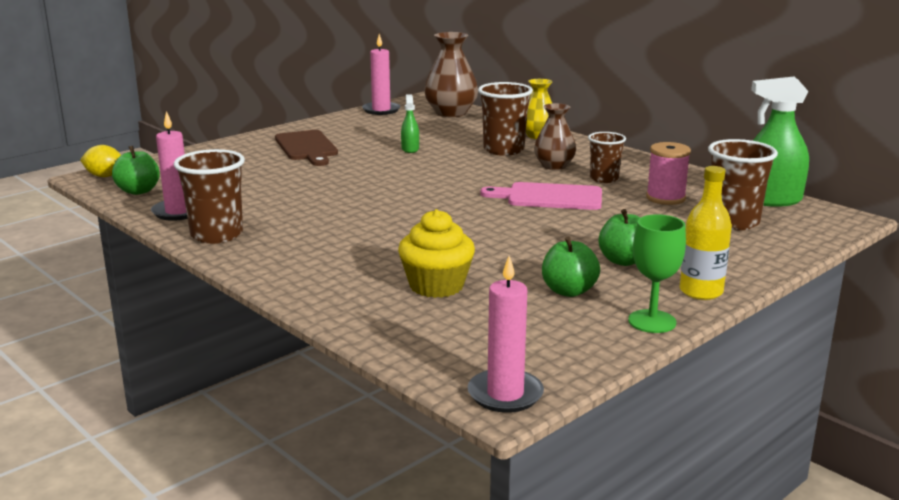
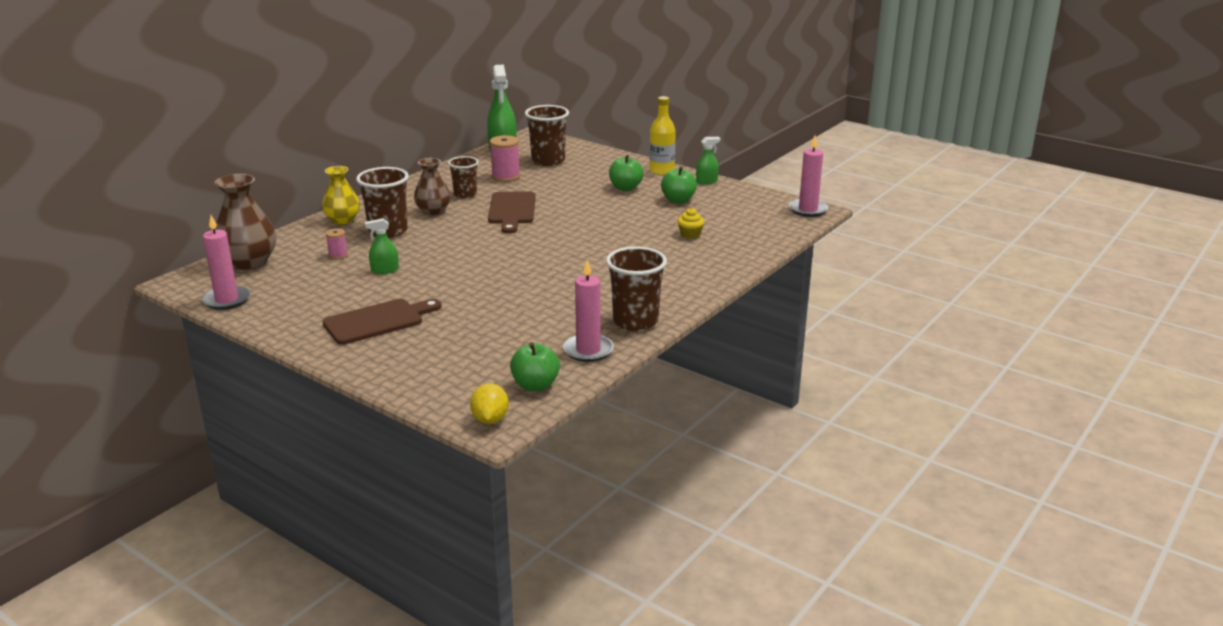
camera: 100 degrees left, 5 degrees up
yellow cupcake [398,209,475,298] -> yellow cupcake [678,208,704,239], size x0.53
pink cutting board [480,182,602,210] -> brown cutting board [488,191,536,234]
green goblet [628,214,686,333] -> green spray bottle [696,137,720,185]
none -> pink spool [325,228,348,259]

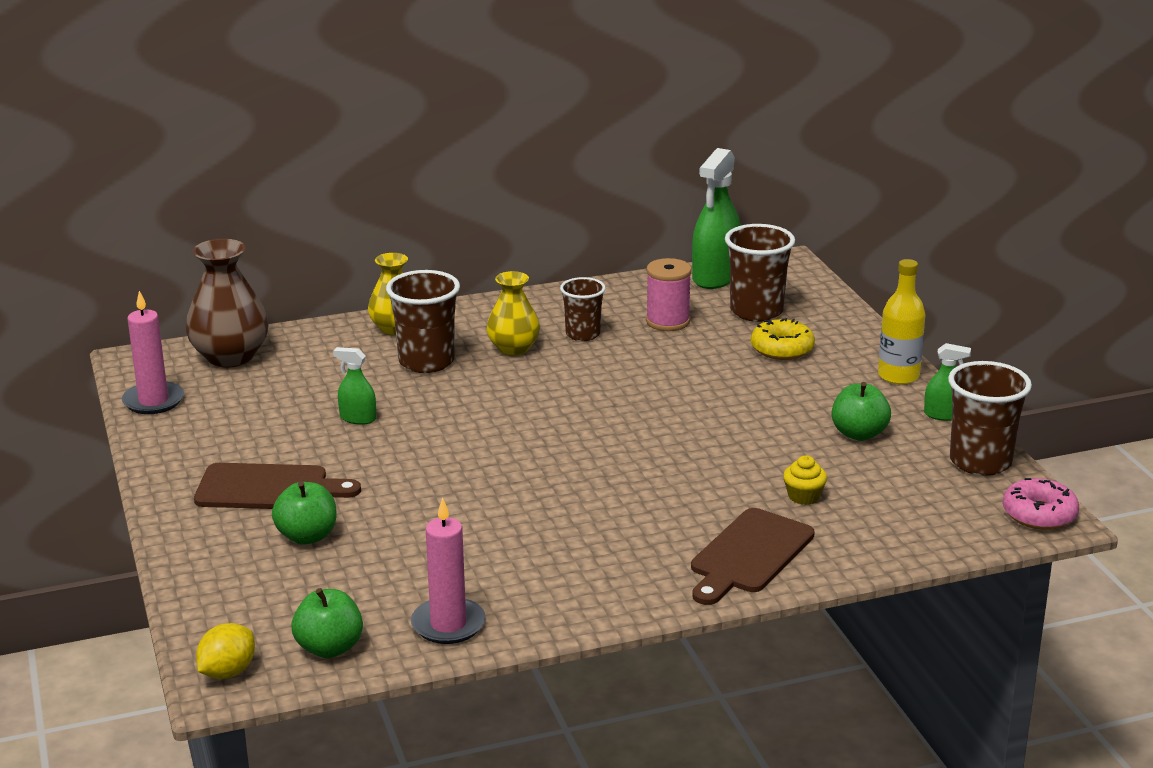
camera: 35 degrees right, 0 degrees up
pink spool [325,228,348,259] -> none
brown vase [414,158,451,216] -> yellow vase [486,271,540,356]
brown cutting board [488,191,536,234] -> brown cutting board moved to [691,508,815,605]
brown cup [606,246,667,331] -> brown cup moved to [948,361,1032,476]
green apple [609,154,644,191] -> green apple moved to [272,481,337,545]
pink candle [789,136,828,217] -> pink donut [1003,478,1079,530]
none -> yellow donut [751,318,815,360]

